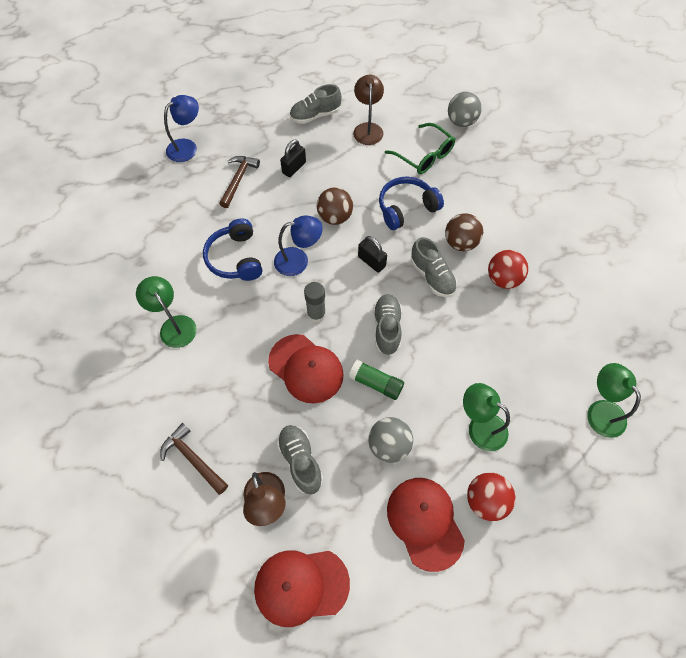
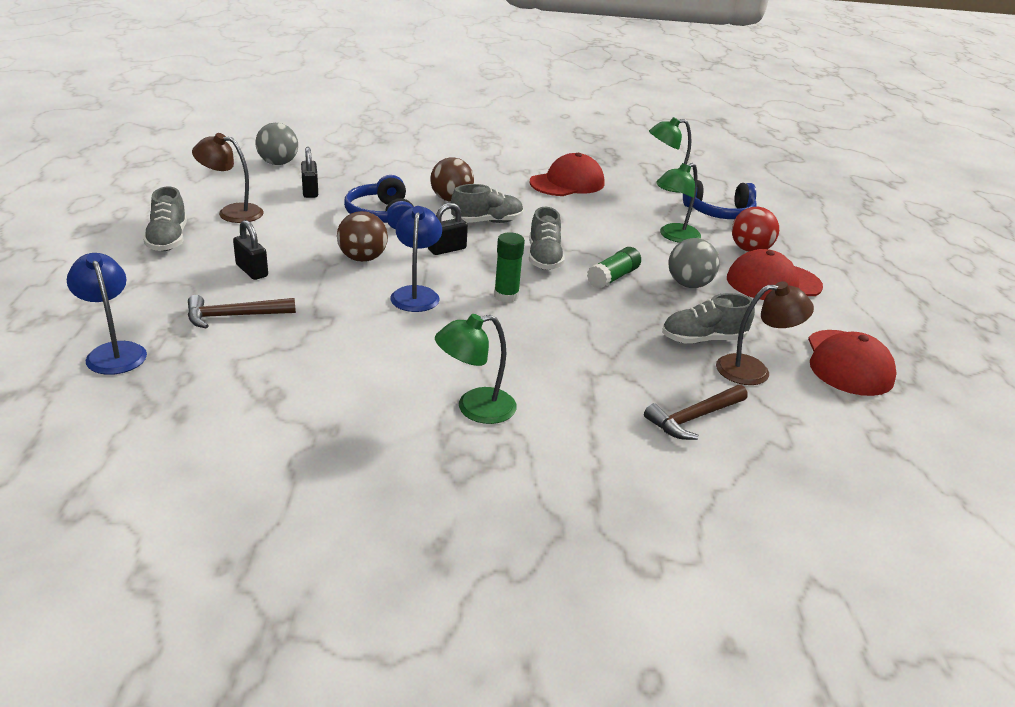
camera: 80 degrees left, 30 degrees down
blue headphones [203,218,262,281] -> blue headphones moved to [683,180,757,219]
brown hammer [219,156,260,208] -> brown hammer turned 45 degrees counterclockwise [188,295,296,328]
red cap [268,334,344,403] -> red cap moved to [529,153,604,196]
grey glue stick [304,282,326,323] -> green glue stick [494,232,525,303]
grey shoe [373,294,402,355] -> grey shoe turned 105 degrees counterclockwise [529,207,565,270]
green glasses [385,123,455,174] -> black padlock [301,147,318,198]
red ball [488,250,528,289] -> none

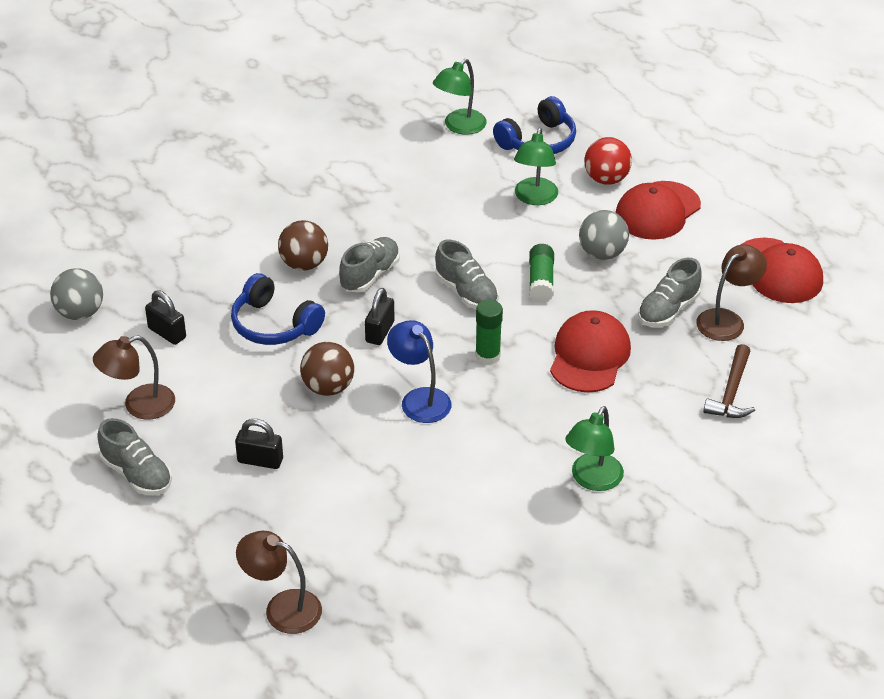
camera: 35 degrees left, 10 degrees up
blue lamp [67,253,147,375] -> brown lamp [236,531,322,634]
brown hammer [188,295,296,328] -> none
red cap [529,153,604,196] -> red cap moved to [550,310,631,393]

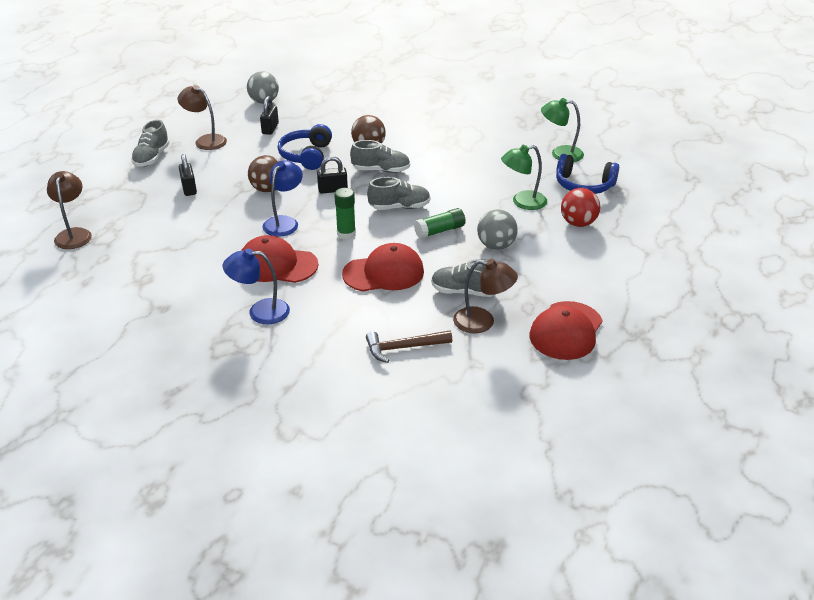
camera: 60 degrees right, 5 degrees down
grey shoe [435,240,499,309] -> grey shoe turned 120 degrees counterclockwise [367,177,431,210]
green lamp [565,406,624,491] -> blue lamp [223,249,290,324]
red cap [615,181,701,240] -> red cap moved to [241,235,318,283]

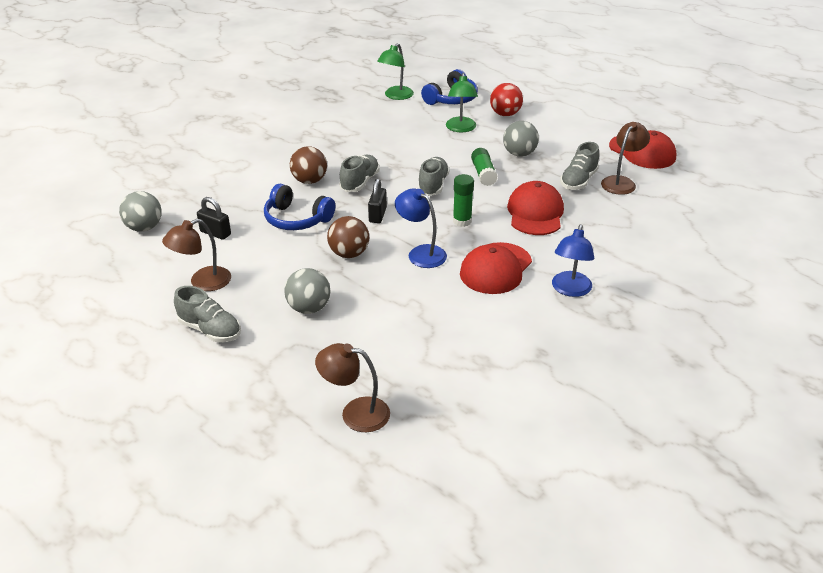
camera: 70 degrees left, 0 degrees up
black padlock [179,154,197,196] -> grey ball [284,268,330,314]
brown hammer [366,330,452,363] -> none

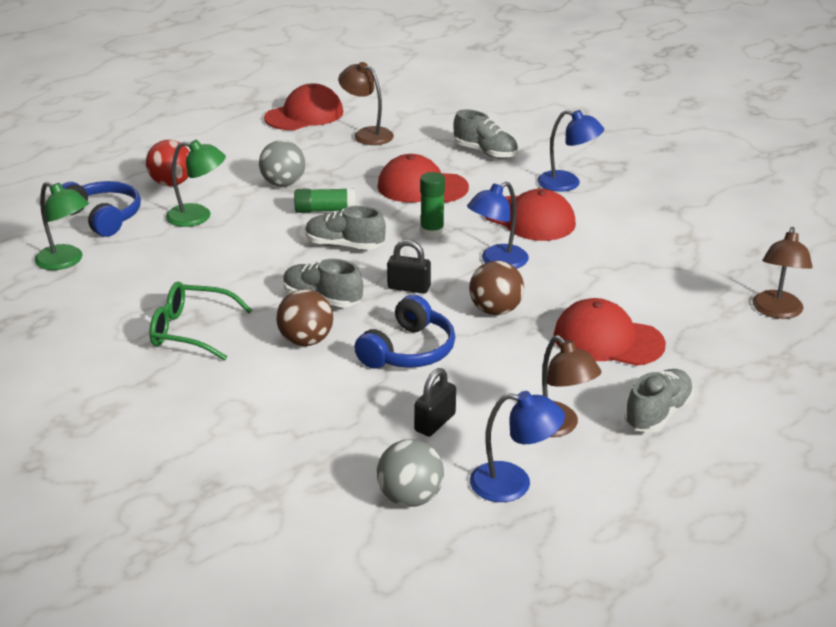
camera: 85 degrees left, 5 degrees down
grey ball [284,268,330,314] -> red cap [554,298,666,366]
grey shoe [560,142,599,190] -> grey shoe moved to [453,110,518,159]
none -> green glasses [149,281,252,361]
none -> blue lamp [470,391,565,502]

